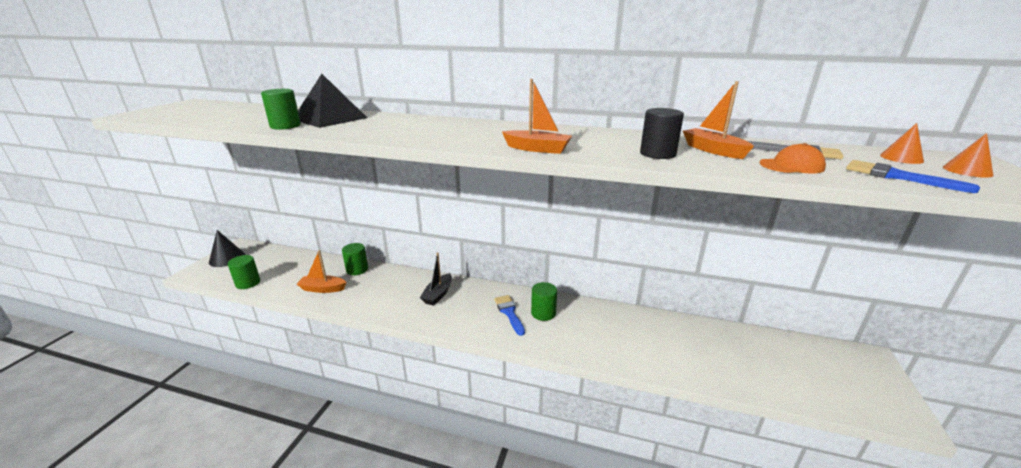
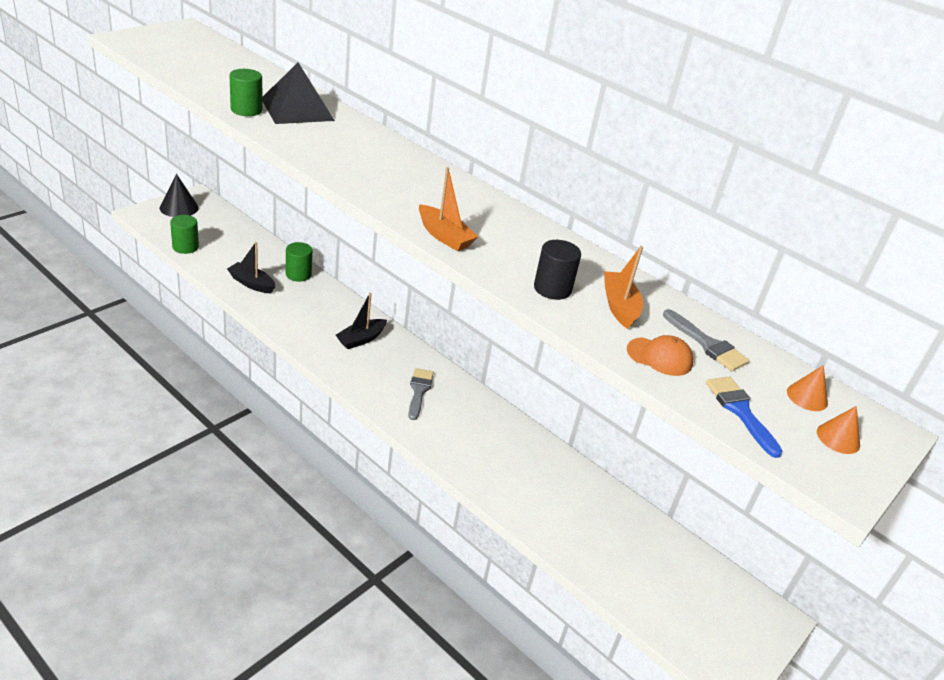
camera: 20 degrees right, 10 degrees up
orange boat [297,250,347,293] -> black boat [227,242,276,293]
blue brush [494,295,525,336] -> grey brush [408,368,434,420]
green cylinder [531,282,557,321] -> none

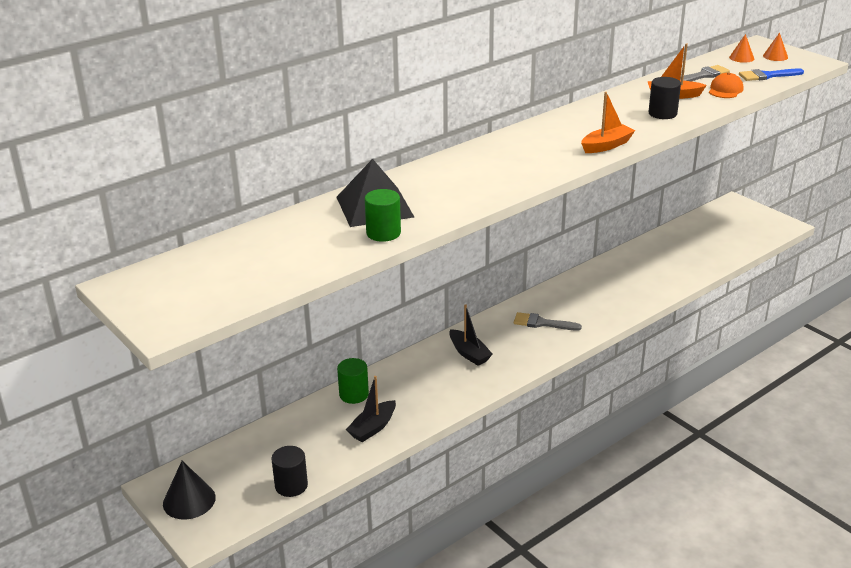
camera: 75 degrees left, 5 degrees down
green cylinder [170,215,199,254] -> black cylinder [271,446,308,497]

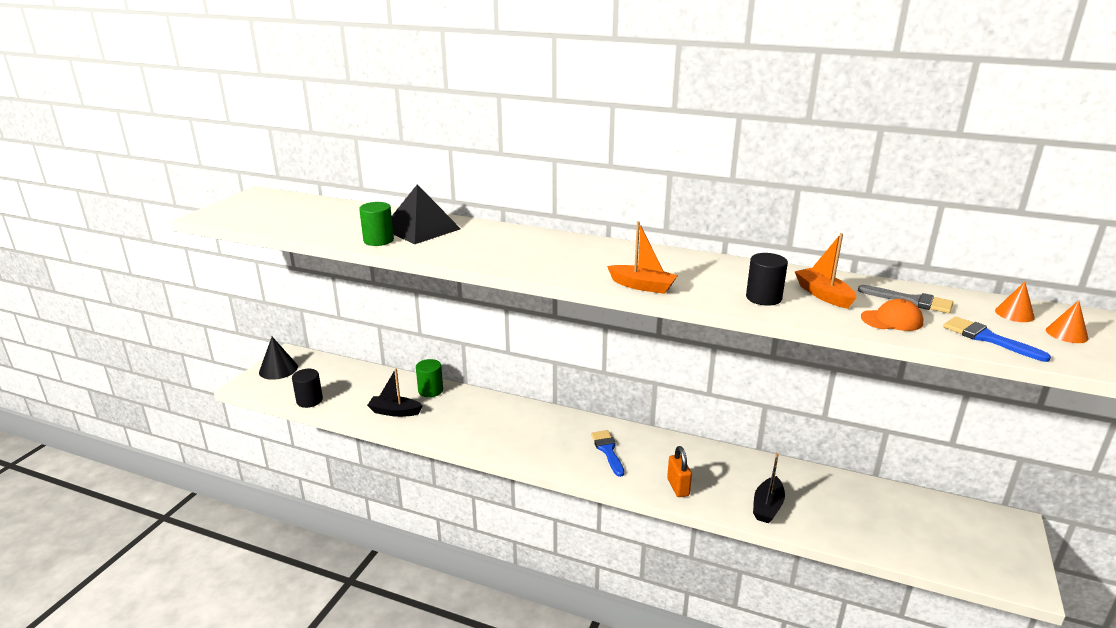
camera: 60 degrees right, 5 degrees down
black boat [449,304,493,366] -> black boat moved to [753,453,785,523]
grey brush [514,312,582,331] -> blue brush [591,430,624,477]
none -> orange padlock [667,446,692,497]

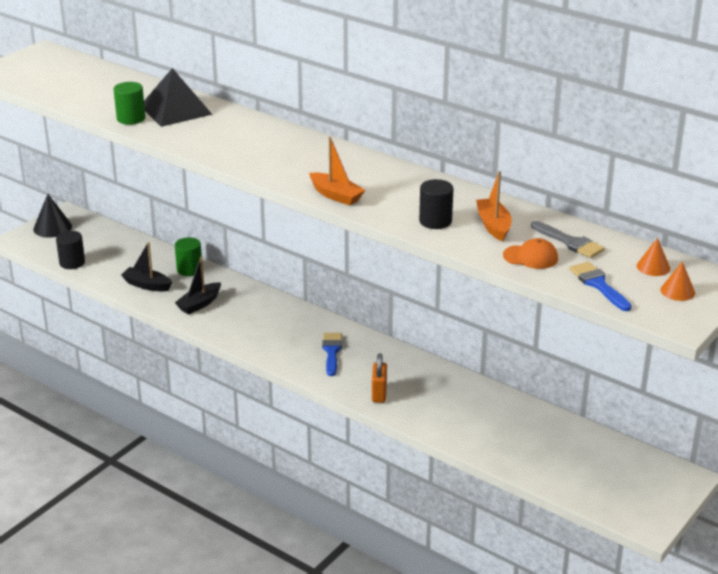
camera: 15 degrees right, 5 degrees up
black boat [753,453,785,523] -> black boat moved to [175,256,221,314]

